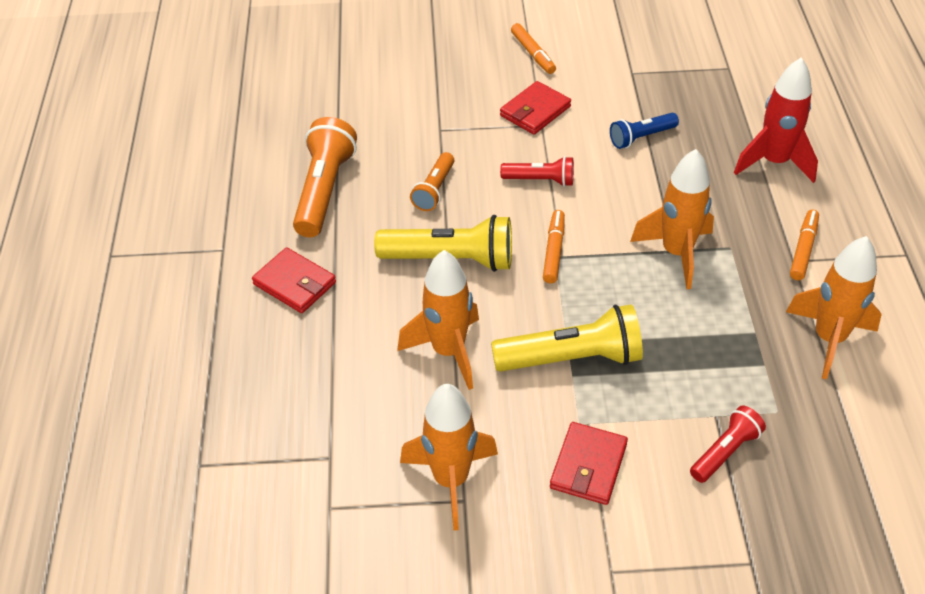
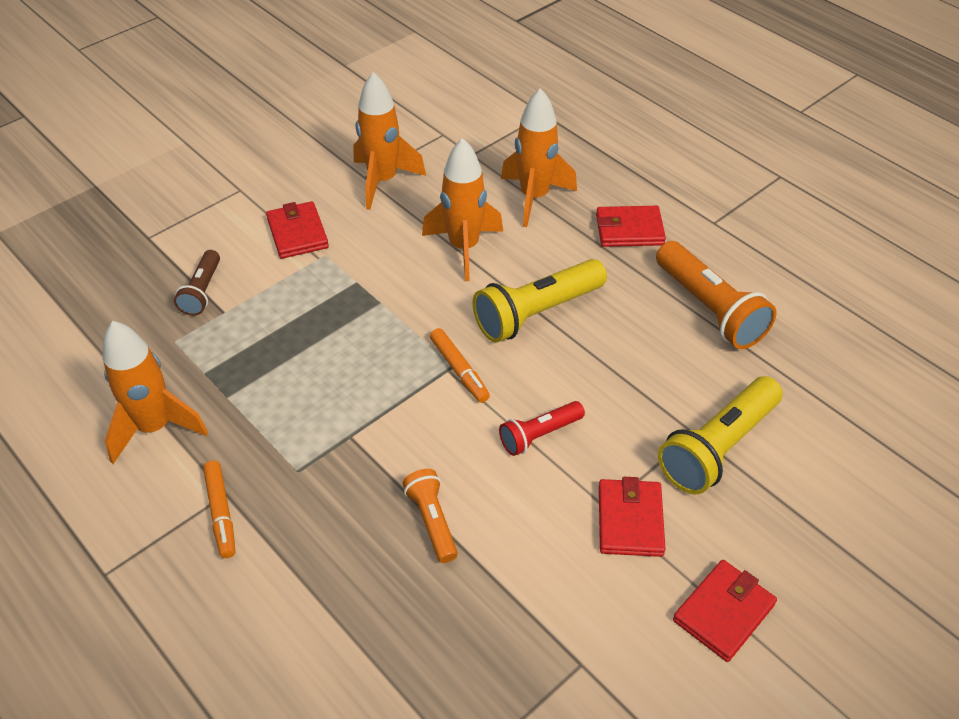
camera: 140 degrees right, 0 degrees up
orange flashlight [410,152,454,211] -> orange flashlight moved to [402,469,458,563]
yellow flashlight [491,304,643,372] -> yellow flashlight moved to [658,376,783,494]
orange marker [511,23,556,74] -> red wallet [673,560,777,662]
blue flashlight [610,113,679,149] -> none
orange rocket [630,149,714,289] -> orange rocket moved to [501,88,577,227]
red flashlight [690,406,766,483] -> brown flashlight [174,250,220,316]
red rocket [734,57,818,183] -> none

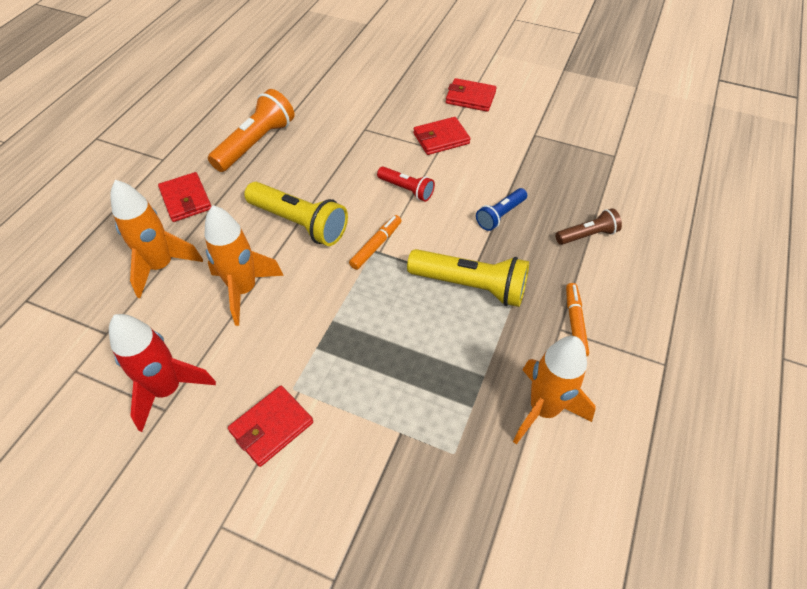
camera: 115 degrees left, 5 degrees up
brown flashlight [174,250,220,316] -> brown flashlight moved to [555,208,622,245]
orange marker [203,460,235,558] -> orange marker turned 45 degrees counterclockwise [566,283,589,357]
orange rocket [354,72,426,210] -> red rocket [109,314,216,432]
orange flashlight [402,469,458,563] -> blue flashlight [476,188,527,231]
yellow flashlight [658,376,783,494] -> yellow flashlight moved to [407,249,529,307]

